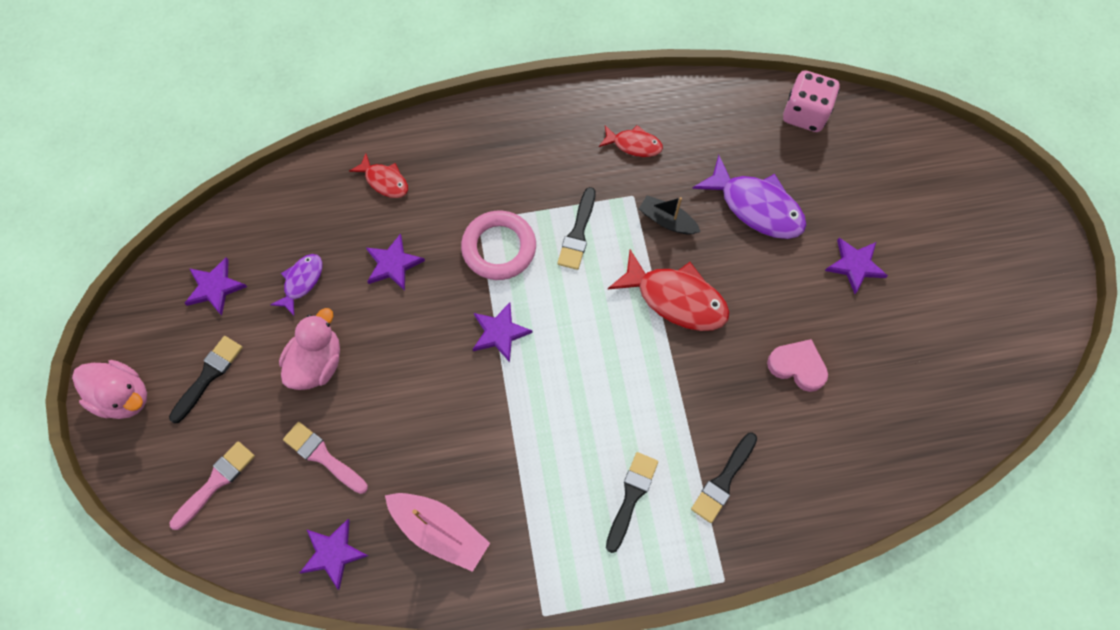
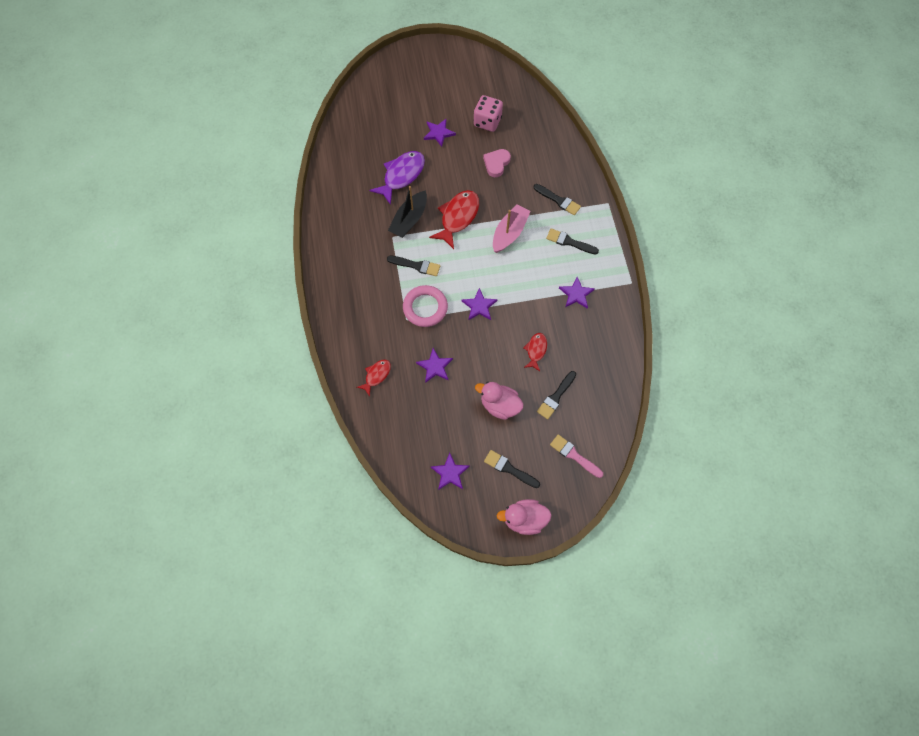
camera: 90 degrees left, 0 degrees up
pink duck [72,360,147,419] -> pink duck turned 120 degrees counterclockwise [497,499,551,535]
purple fish [270,254,322,316] -> none
pink brush [283,422,368,494] -> black brush [537,371,576,419]
purple star [300,519,368,590] -> purple star moved to [559,277,595,309]
pink boat [385,493,490,572] -> pink boat moved to [493,204,531,253]
red fish [599,125,663,157] -> red fish moved to [524,333,547,371]
black boat [639,195,701,234] -> black boat [388,186,427,238], size x1.55
pink dice [783,70,840,132] -> pink dice moved to [474,95,503,132]

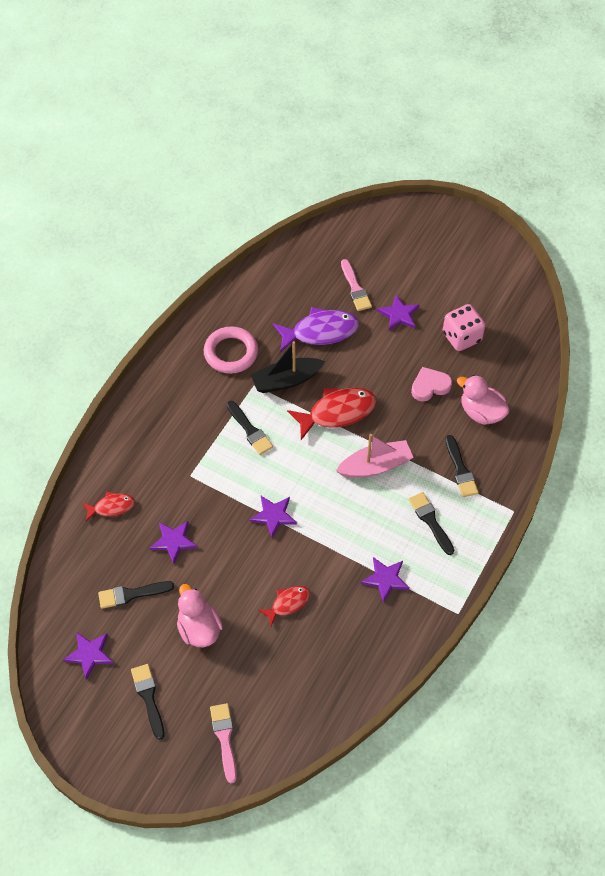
camera: 40 degrees right, 10 degrees down
pink ring [403,285,448,327] -> pink ring moved to [204,326,258,374]
pink duck [497,499,551,535] -> pink duck moved to [457,375,510,425]
black brush [537,371,576,419] -> black brush moved to [98,581,174,609]
none -> pink brush [341,259,372,311]

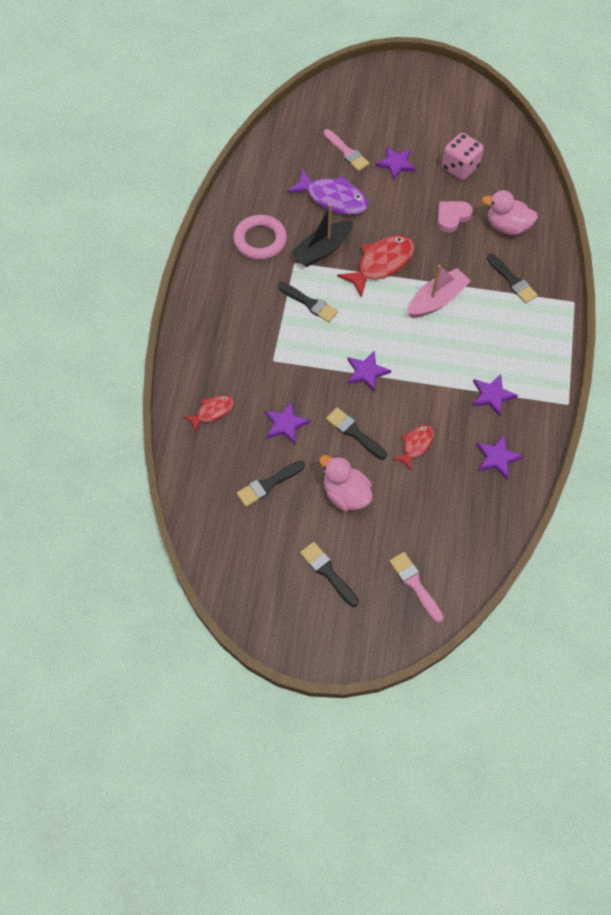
camera: 20 degrees left, 5 degrees up
purple star [63,633,114,680] -> purple star moved to [476,435,523,479]
purple fish [273,307,359,352] -> purple fish turned 60 degrees clockwise [286,169,369,215]
black brush [408,492,454,555] -> black brush moved to [326,408,387,460]

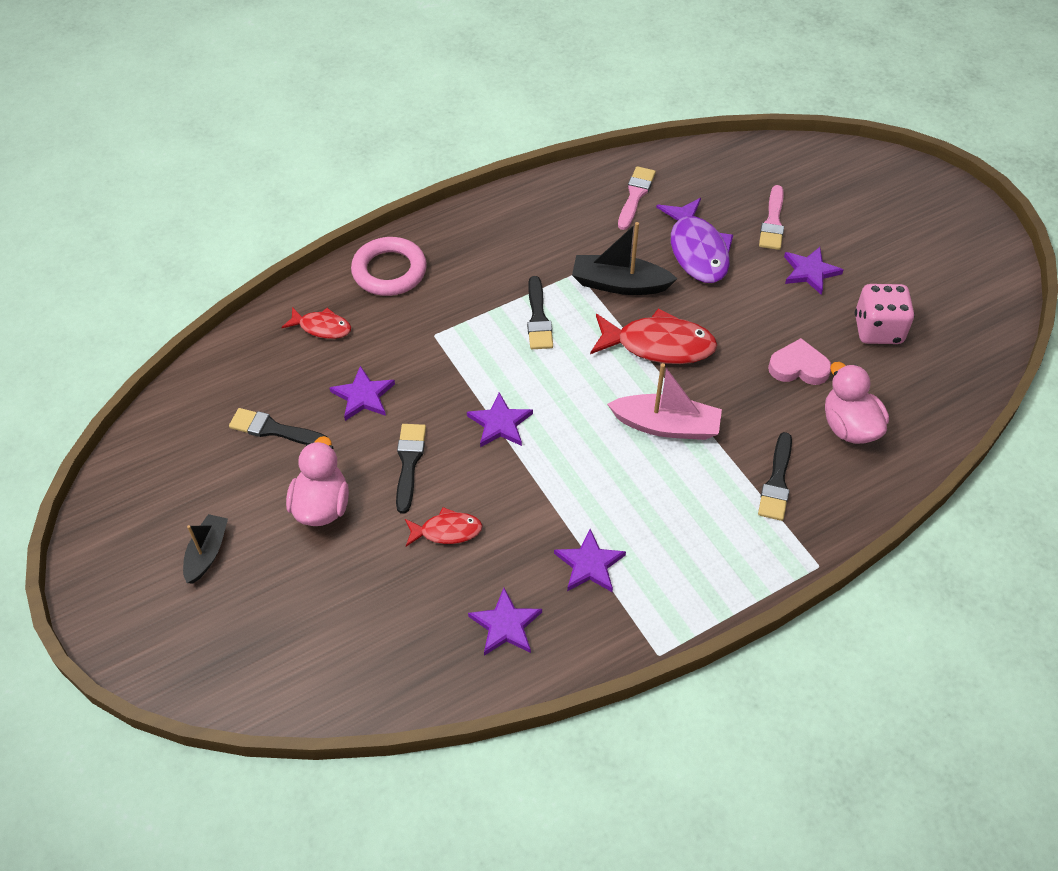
camera: 50 degrees right, 10 degrees down
pink ring [233,215,287,260] -> pink ring moved to [351,237,427,296]
black brush [300,542,359,607] -> black boat [183,514,228,583]
pink brush [389,552,443,623] -> pink brush moved to [618,166,656,230]

